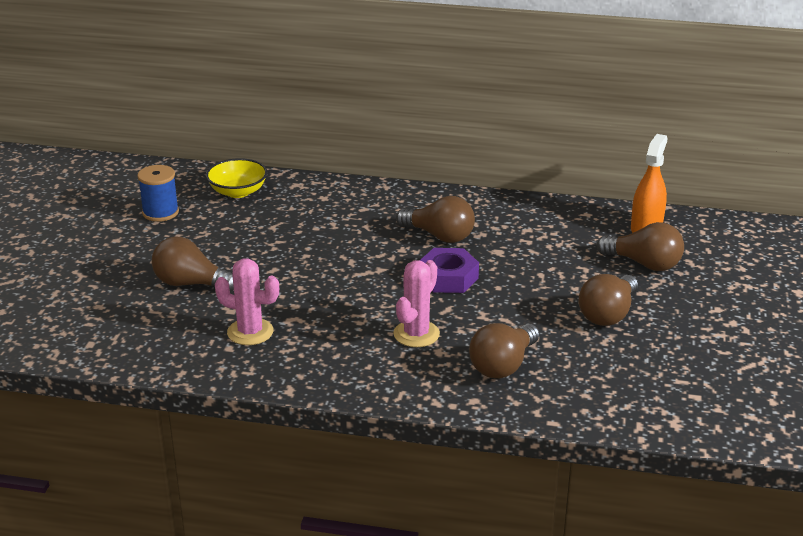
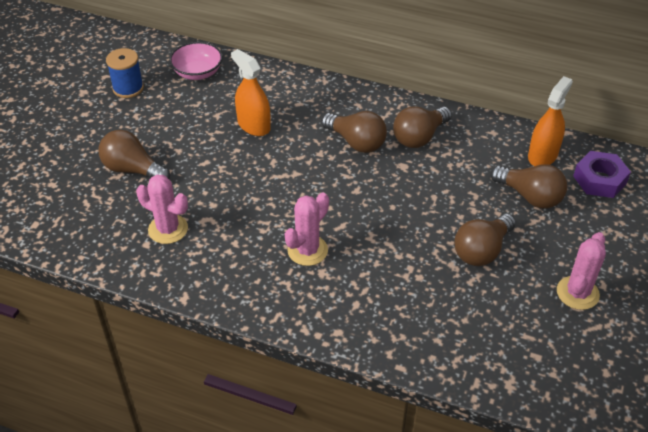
camera: 10 degrees right, 15 degrees up
yellow bowl [206,158,267,198] -> pink bowl [169,42,223,80]
purple nut [419,248,479,293] -> purple nut moved to [573,151,631,198]
brown light bulb [469,323,539,378] -> brown light bulb moved to [393,106,452,148]
none -> orange spray bottle [231,49,271,136]
none -> pink cactus [557,232,606,310]

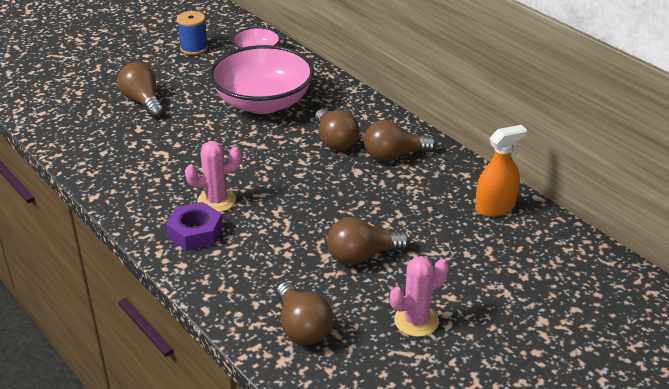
camera: 30 degrees right, 10 degrees down
pink cactus [136,175,188,244] -> none
orange spray bottle [231,49,271,136] -> pink bowl [209,45,314,114]
brown light bulb [490,164,567,209] -> brown light bulb moved to [276,282,333,345]
purple nut [573,151,631,198] -> purple nut moved to [166,202,223,251]

